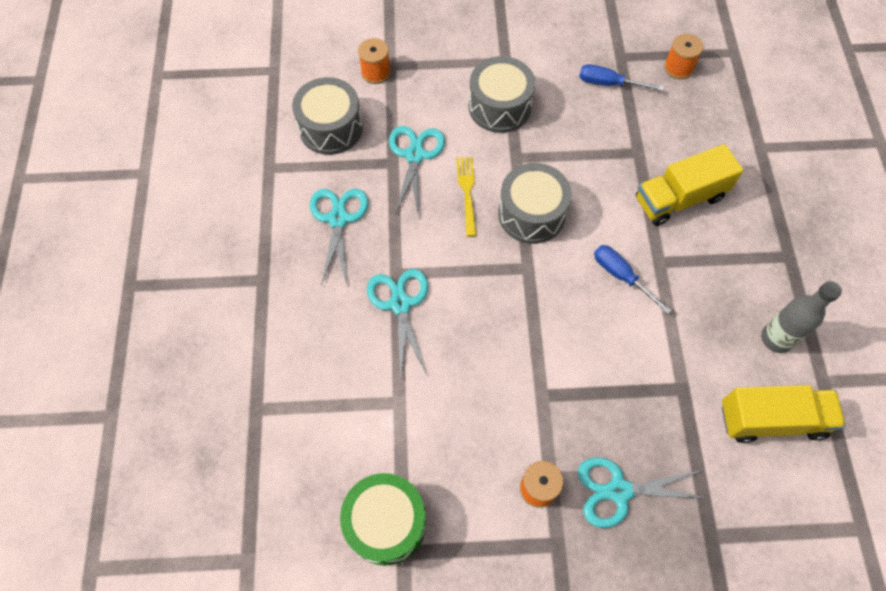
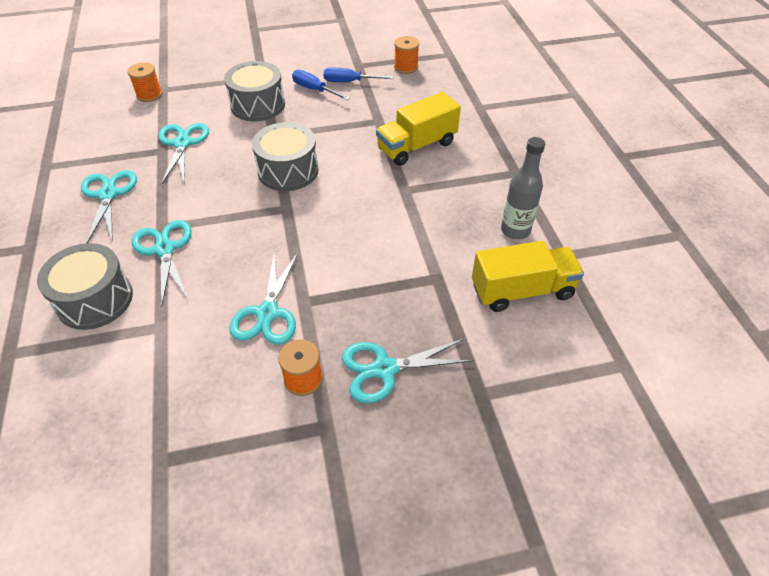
camera: 10 degrees left, 15 degrees down
grey drum [292,77,363,155] -> grey drum moved to [37,243,133,330]
green drum [340,473,426,566] -> none
yellow fork [456,157,477,237] -> none
blue screwdriver [594,245,672,314] -> blue screwdriver moved to [292,70,350,100]
none -> turquoise scissors [229,251,298,345]

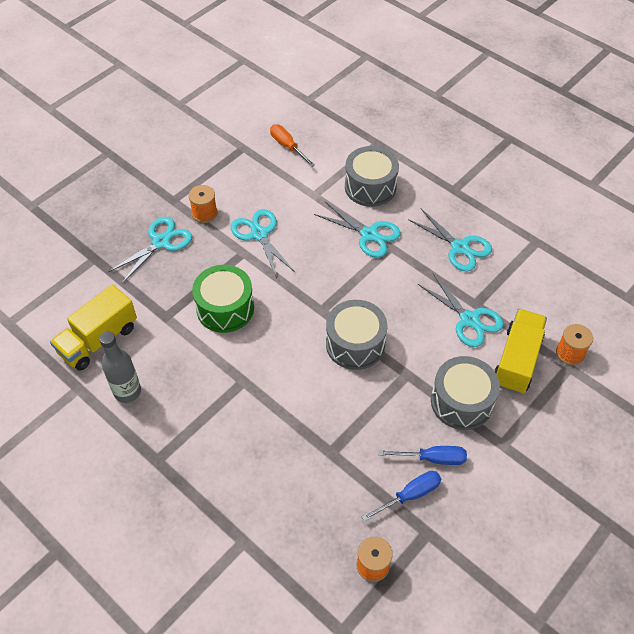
camera: 145 degrees right, 5 degrees up
yellow truck [376,92,461,166] -> yellow truck moved to [494,309,547,394]
none -> green drum [192,265,254,333]
none -> orange screwdriver [270,124,315,167]

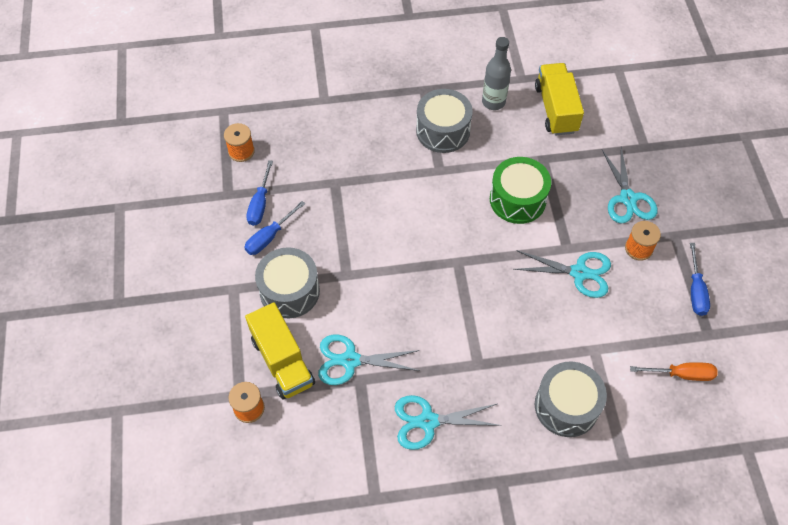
camera: 130 degrees right, 5 degrees up
turquoise scissors [314,202,401,258] -> none
grey drum [326,300,387,370] -> grey drum moved to [416,89,473,153]
none -> blue screwdriver [690,243,710,316]

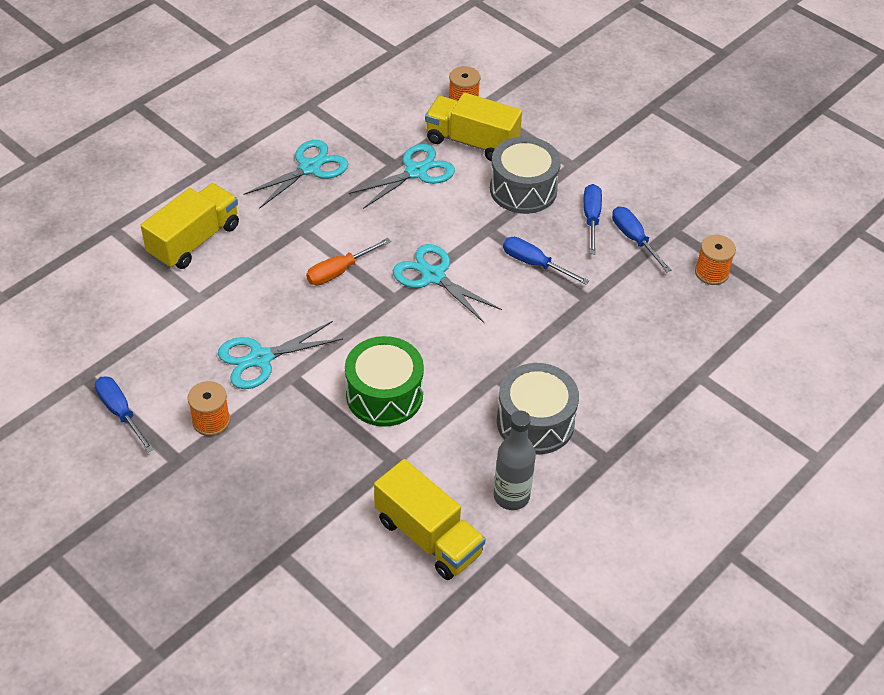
camera: 140 degrees right, 10 degrees down
grey drum [535,362,607,437] -> yellow truck [141,183,239,269]
turquoise scissors [602,147,658,223] -> turquoise scissors moved to [393,244,502,324]
orange screwdriver [630,362,717,381] -> orange screwdriver moved to [306,238,391,285]
none -> blue screwdriver [503,237,589,285]

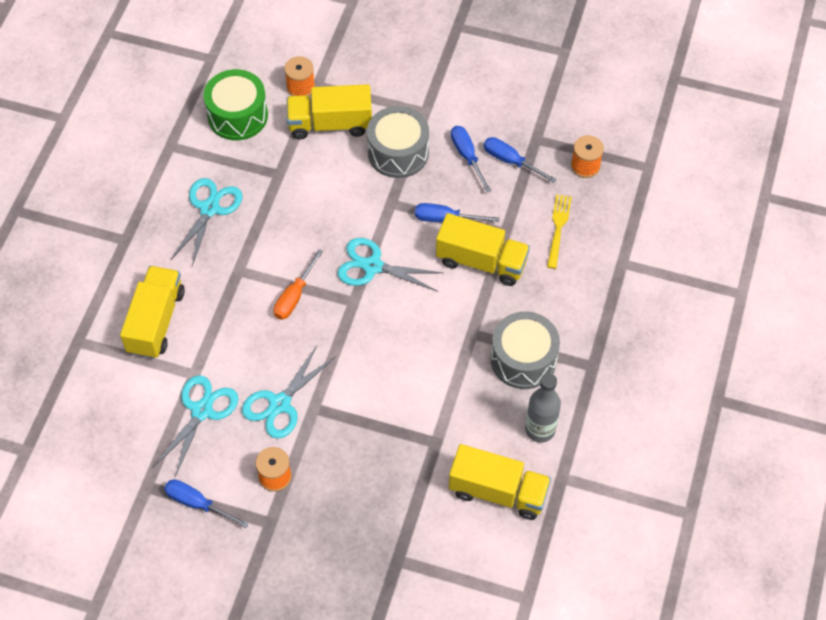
camera: 25 degrees left, 10 degrees up
green drum [345,336,424,427] -> green drum moved to [204,69,268,140]
turquoise scissors [349,144,455,209] -> turquoise scissors moved to [153,376,238,477]
none -> yellow truck [436,213,530,286]
none -> yellow fork [547,194,572,269]

